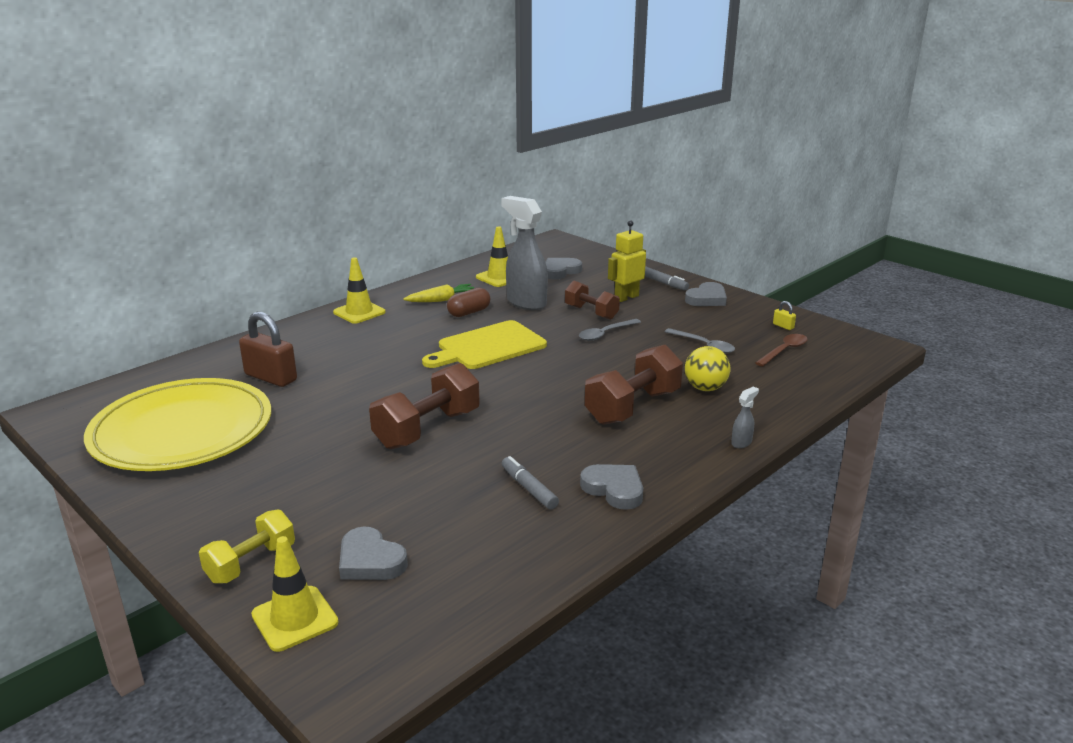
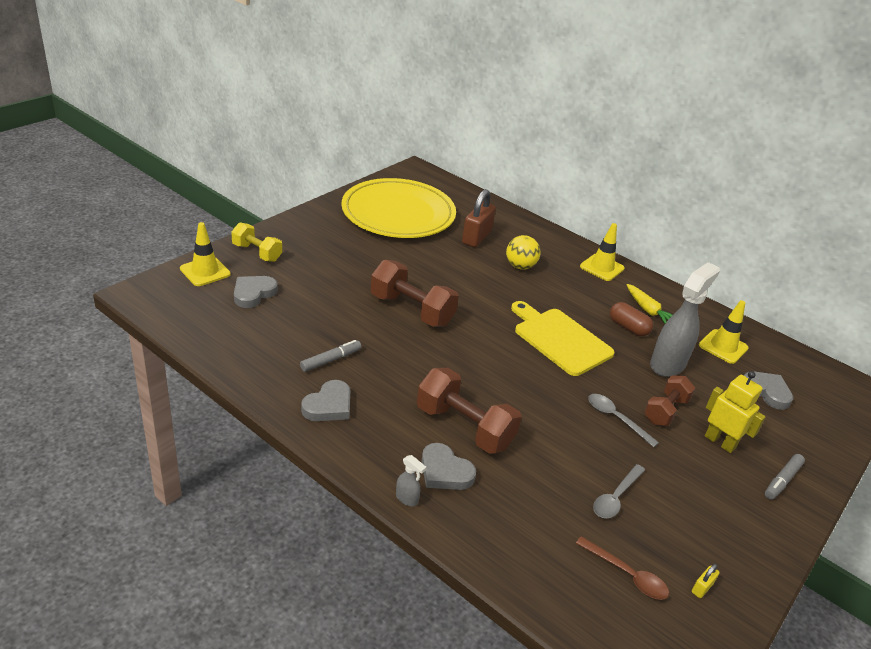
camera: 80 degrees right, 10 degrees up
grey heart [685,282,727,306] -> grey heart moved to [421,443,476,490]
yellow ball [685,346,730,391] -> yellow ball moved to [506,235,541,270]

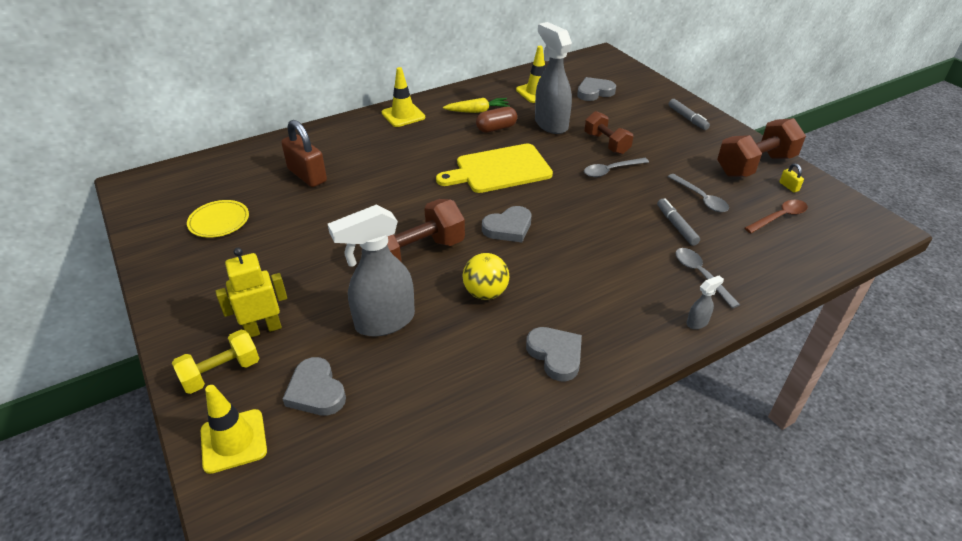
camera: 65 degrees left, 5 degrees up
grey marker [300,340,361,372] -> grey marker moved to [657,198,700,246]
yellow plate [341,178,456,238] -> yellow plate [187,200,249,238], size x0.40
brown dumbbell [417,368,521,454] -> brown dumbbell moved to [717,118,806,177]
grey heart [421,443,476,490] -> grey heart moved to [482,206,531,242]
yellow ball [506,235,541,270] -> yellow ball moved to [463,253,509,300]
yellow robot [705,371,765,453] -> yellow robot moved to [216,248,287,337]
none -> grey spray bottle [328,204,415,337]
none -> grey spoon [676,248,740,308]

